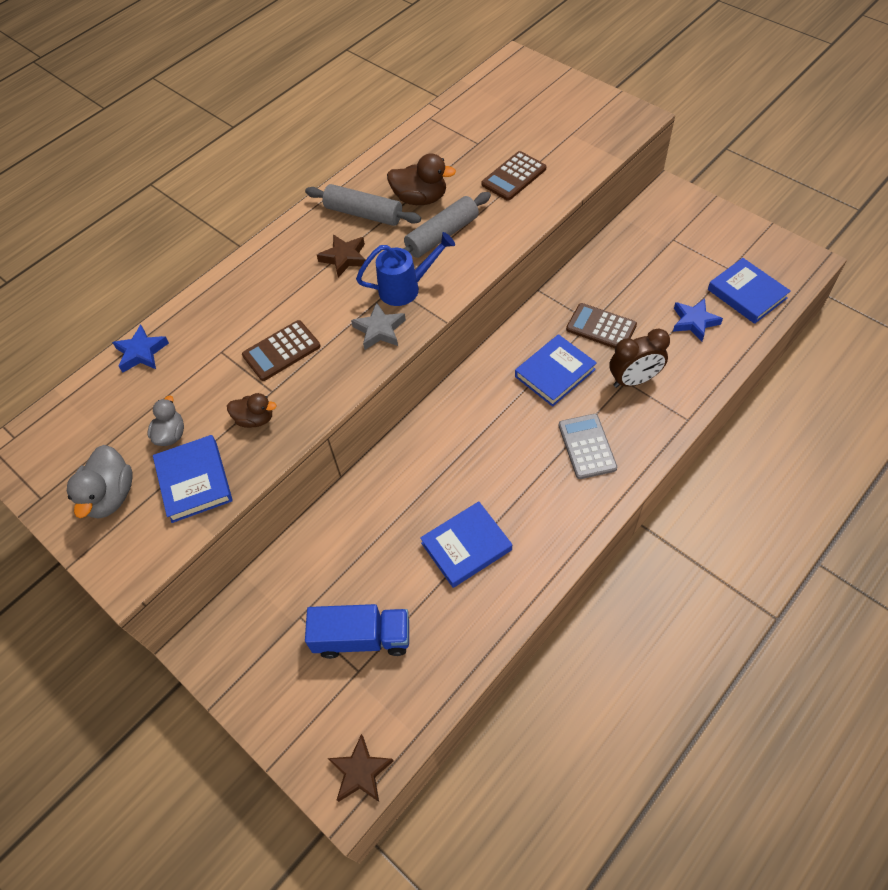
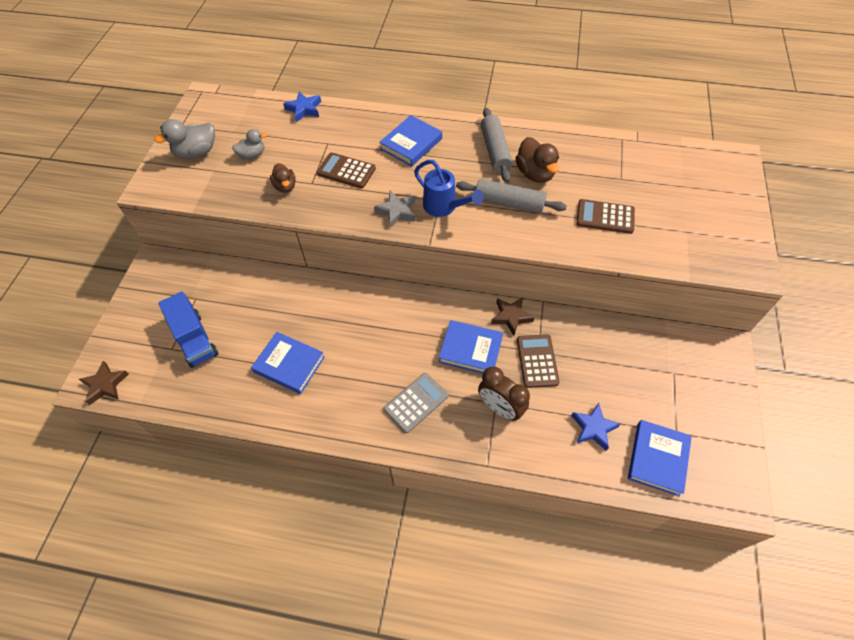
camera: 55 degrees right, 0 degrees up
blue book [153,435,233,523] -> blue book moved to [379,115,442,166]
brown star [317,234,366,278] -> brown star moved to [491,297,534,335]

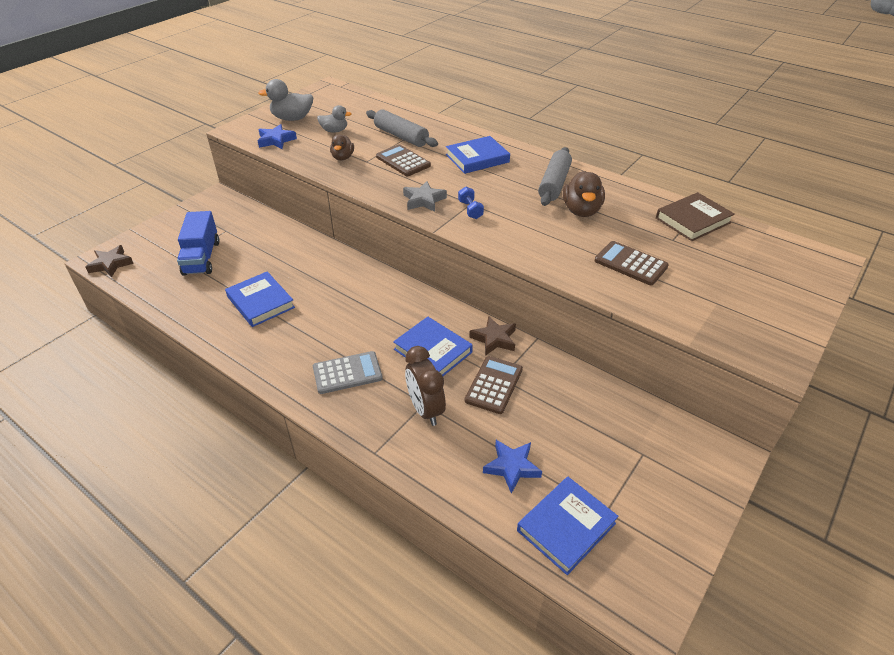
camera: 25 degrees right, 15 degrees down
blue star [283,92,321,122] -> blue star moved to [258,124,297,149]
blue watering can [414,160,483,217] -> blue dumbbell [458,187,484,219]
grey rolling pin [456,179,567,214] -> grey rolling pin moved to [366,109,438,147]
none -> brown book [656,192,735,241]

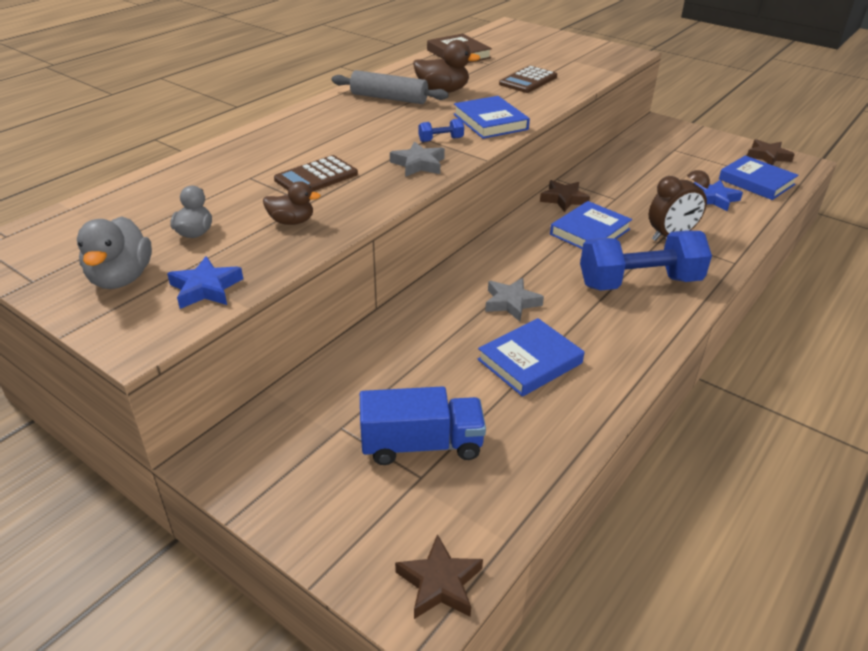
camera: 90 degrees left, 5 degrees down
grey calculator [313,351,383,394] -> blue dumbbell [580,230,712,291]
grey rolling pin [366,109,438,147] -> none
blue book [446,136,510,174] -> blue book moved to [454,96,530,139]
brown calculator [465,356,523,414] -> none
none -> grey star [485,278,544,322]
none -> brown star [747,139,795,165]

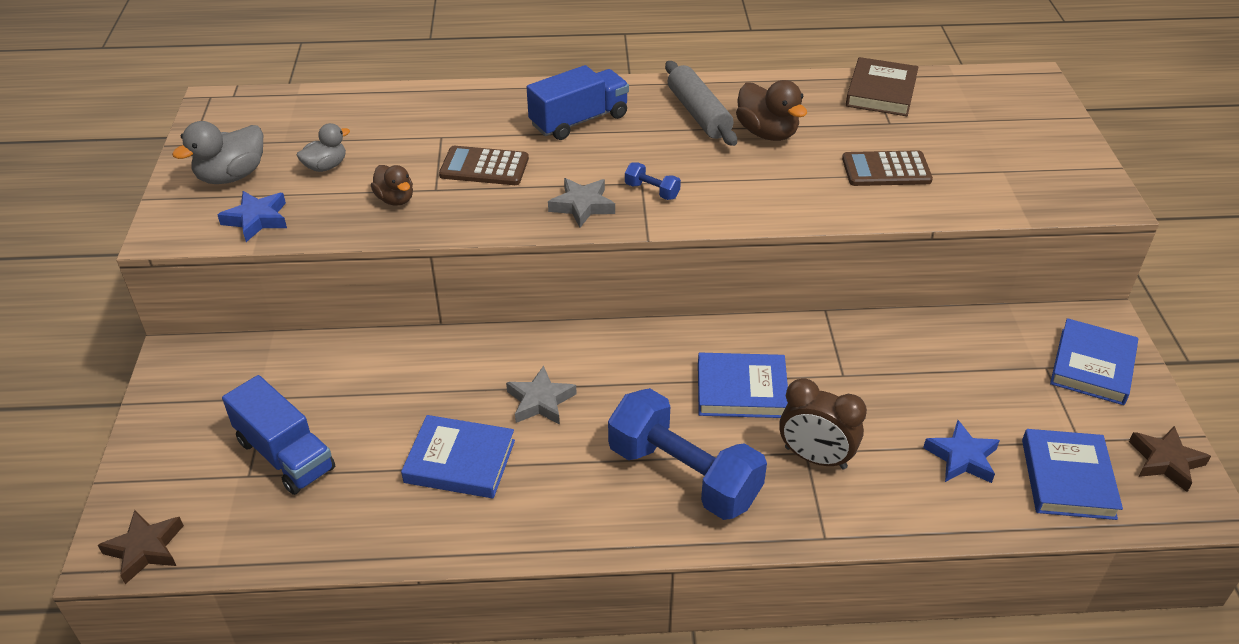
camera: 50 degrees right, 5 degrees up
blue book [454,96,530,139] -> blue book moved to [1050,318,1138,405]
brown star [540,180,590,212] -> none
none -> blue truck [526,65,629,140]

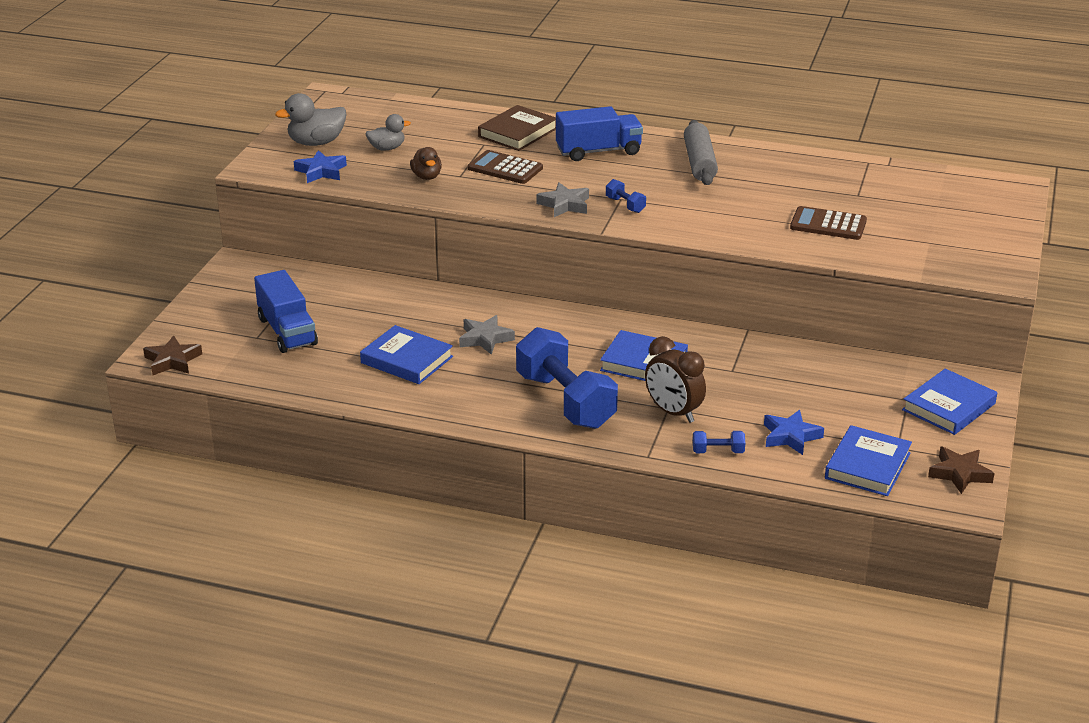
camera: 20 degrees right, 10 degrees down
brown duck [736,80,807,141] -> none
brown book [846,57,918,116] -> brown book moved to [478,105,556,151]
none -> blue dumbbell [693,431,745,453]

